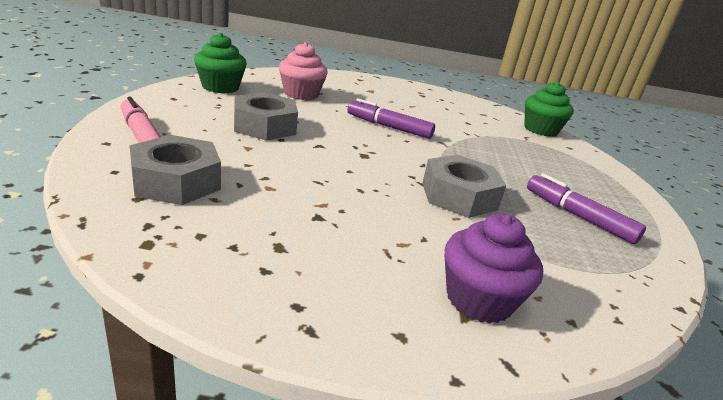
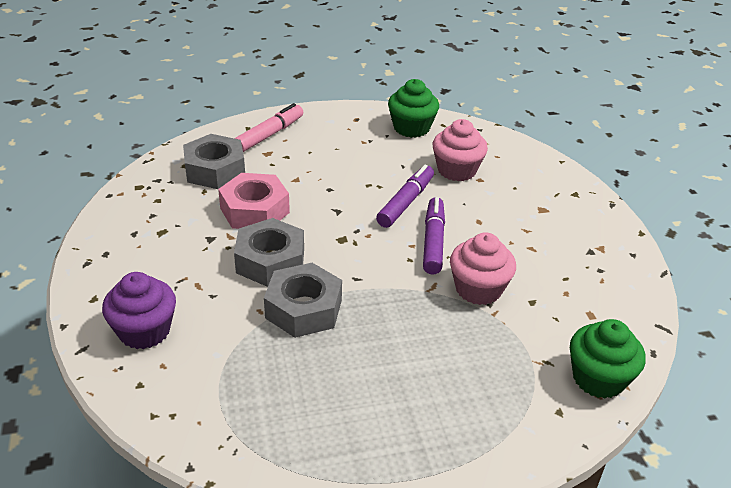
camera: 75 degrees right, 10 degrees up
grey nut [234,92,298,141] -> grey nut moved to [234,218,304,287]
purple marker [527,173,646,244] -> purple marker moved to [376,165,434,228]
none -> pink nut [218,173,290,229]
none -> pink cupcake [450,232,516,305]

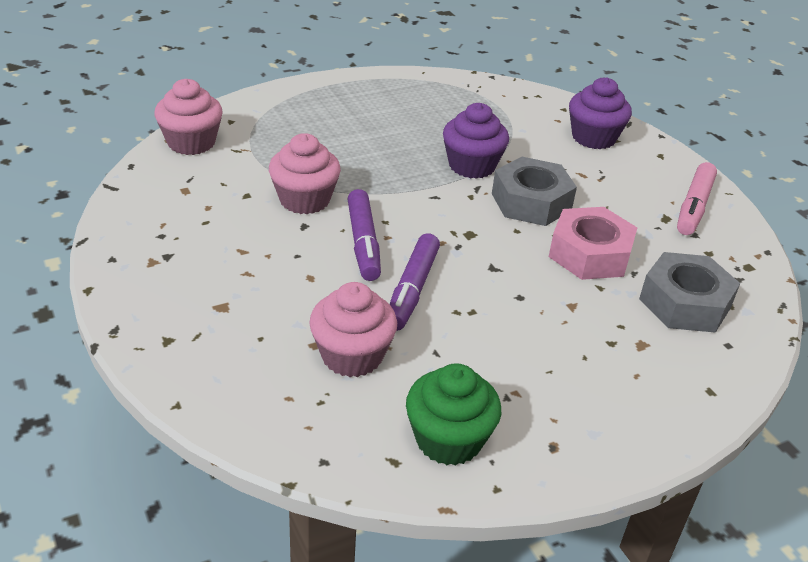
camera: 165 degrees right, 0 degrees up
pink marker [234,103,303,152] -> pink marker moved to [677,162,717,235]
grey nut [264,263,342,338] -> purple cupcake [443,103,509,179]
green cupcake [570,319,646,399] -> pink cupcake [154,79,223,155]

